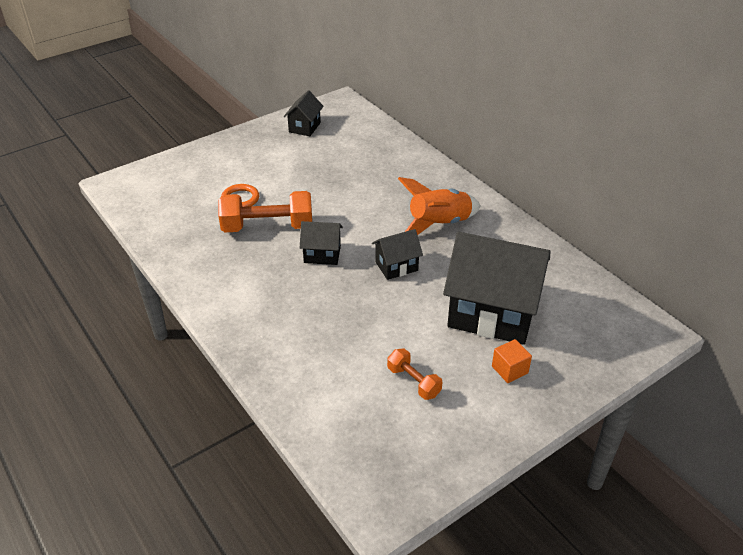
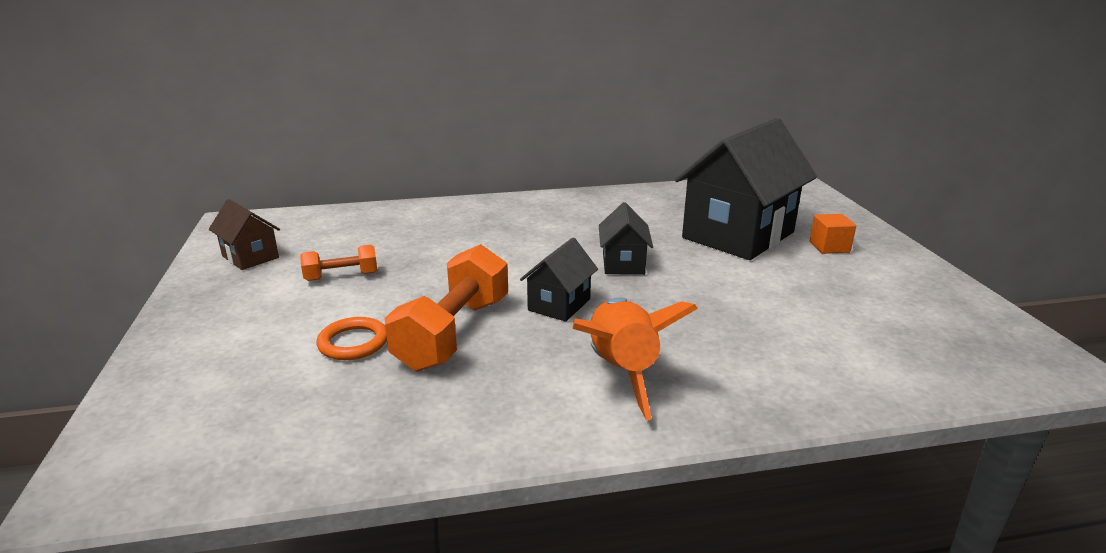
camera: 65 degrees left, 15 degrees down
black house [284,90,324,136] -> brown house [209,199,280,270]
orange dumbbell [387,348,442,400] -> orange dumbbell moved to [300,245,377,281]
orange rocket [398,177,481,235] -> orange rocket moved to [572,297,698,420]

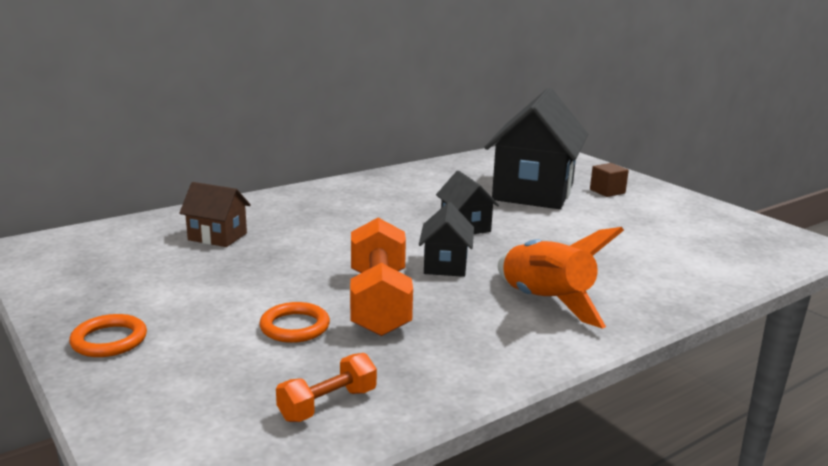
camera: 25 degrees left, 5 degrees down
brown house [209,199,280,270] -> brown house moved to [179,182,251,247]
orange dumbbell [300,245,377,281] -> orange dumbbell moved to [276,353,377,422]
orange cube [810,214,856,254] -> brown cube [590,163,629,197]
none -> orange ring [69,314,147,357]

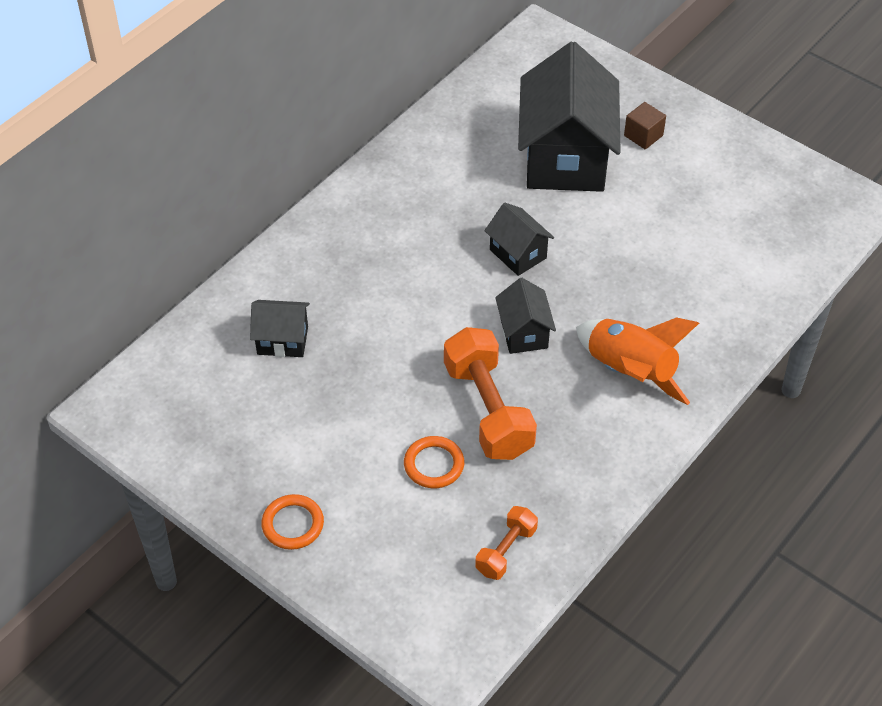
camera: 15 degrees left, 30 degrees up
brown house [179,182,251,247] -> black house [250,300,310,357]

